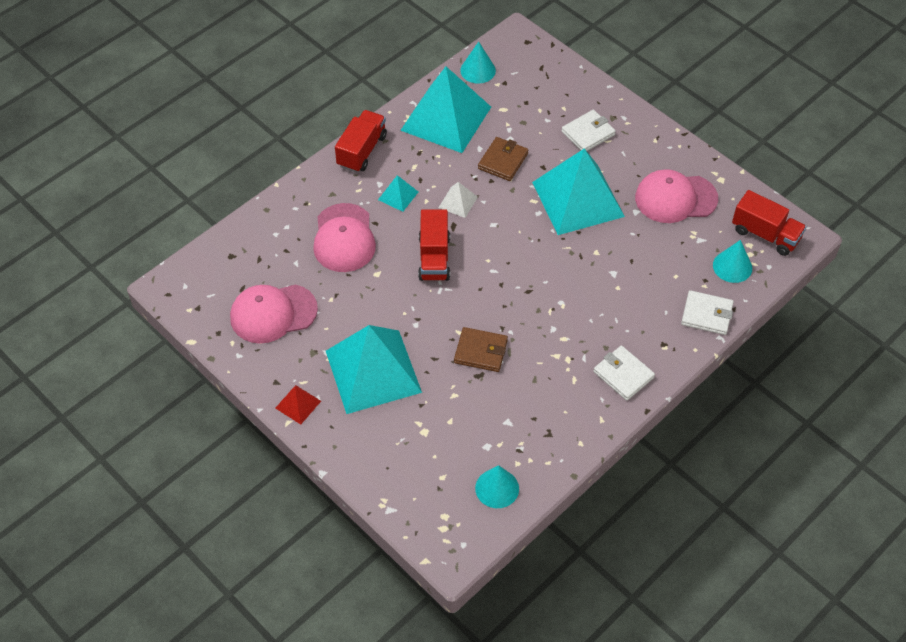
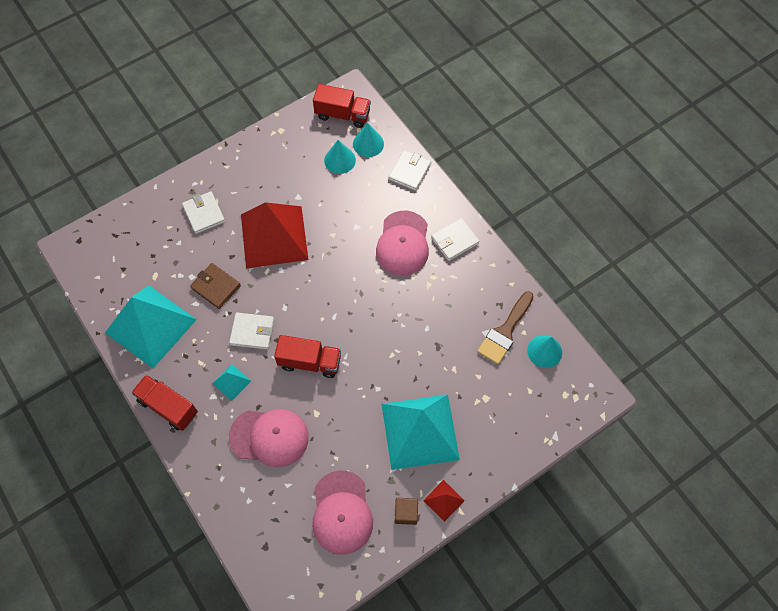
camera: 80 degrees left, 10 degrees up
white pyramid [439,182,478,218] -> white wallet [229,312,274,350]
brown wallet [454,327,508,372] -> none
turquoise cone [460,42,496,84] -> turquoise cone moved to [324,140,356,174]
turquoise pyramid [532,148,625,235] -> red pyramid [241,202,309,268]
pink cap [635,169,718,223] -> pink cap moved to [376,211,429,275]
red truck [732,190,807,256] -> red truck turned 60 degrees clockwise [313,84,371,128]
none -> brown cube [395,498,418,525]
none -> brown brush [477,291,534,365]

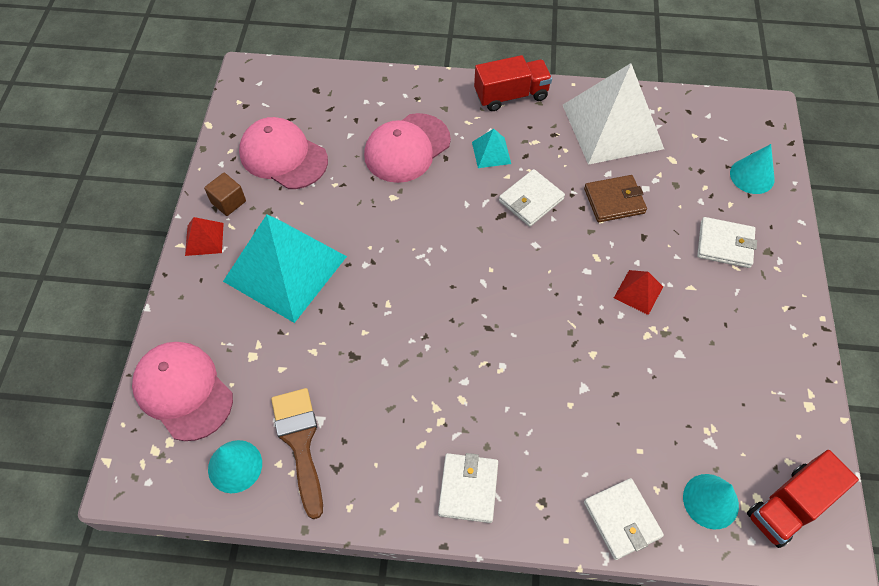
camera: 130 degrees right, 5 degrees down
turquoise pyramid [105,286,197,368] -> white pyramid [563,63,664,165]
red pyramid [241,202,309,268] -> red pyramid [614,270,663,315], size x0.42
red truck [274,335,341,378] -> none
turquoise cone [324,140,356,174] -> turquoise cone moved to [730,144,775,194]
pink cap [376,211,429,275] -> pink cap moved to [132,342,233,441]

